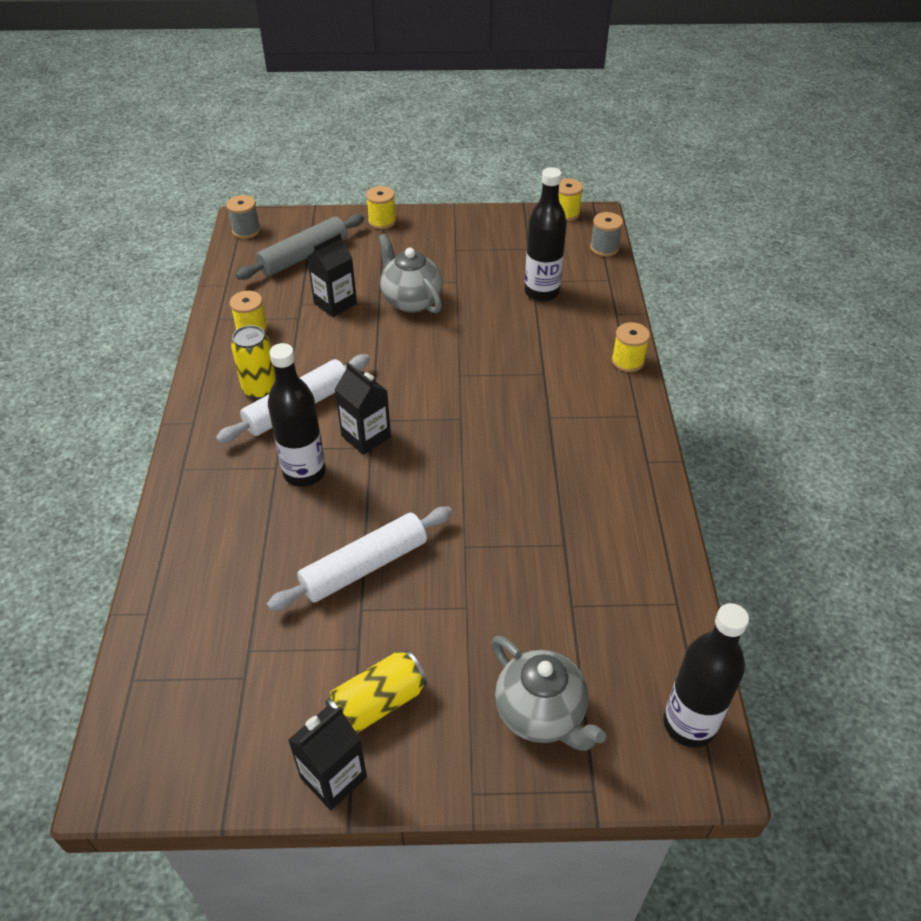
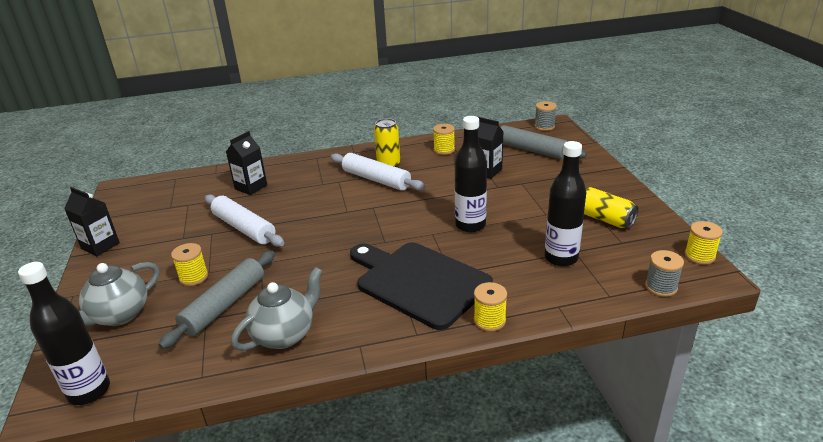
camera: 80 degrees right, 15 degrees down
black bottle [268,343,326,487] -> black bottle moved to [455,116,487,233]
yellow can [325,650,427,733] -> yellow can moved to [584,187,639,228]
black carton [334,362,391,455] -> black carton moved to [226,131,267,195]
yellow spool [366,186,396,229] -> yellow spool moved to [171,243,208,286]
grey teapot [378,233,443,314] -> grey teapot moved to [231,267,322,351]
none -> grey rolling pin [159,251,275,349]
none -> black cutting board [350,242,493,330]

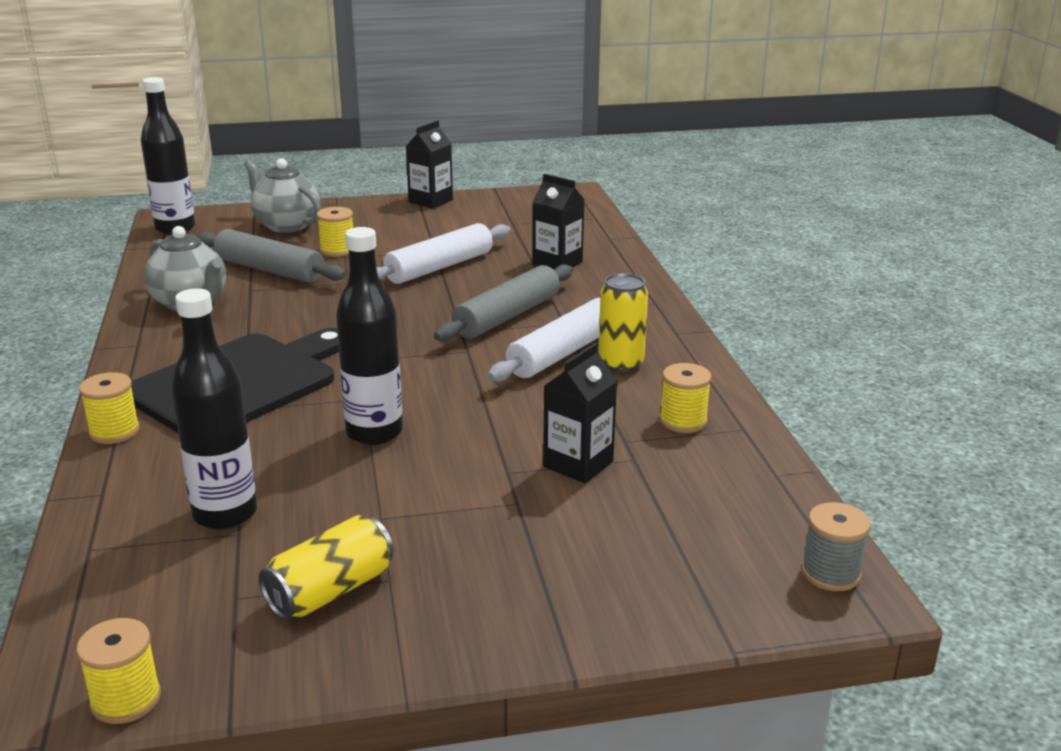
camera: 90 degrees right, 5 degrees down
grey rolling pin [500,125,587,159] -> grey rolling pin moved to [434,265,573,341]
grey spool [645,250,684,297] -> none

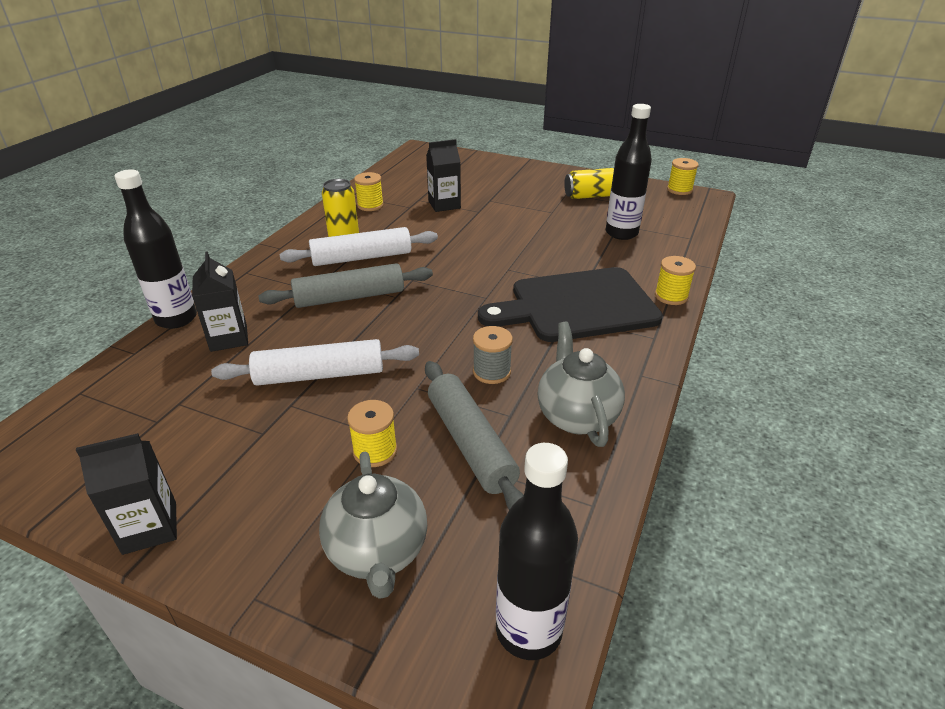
camera: 145 degrees left, 10 degrees up
black bottle [336,227,403,445] -> black bottle moved to [115,169,197,329]
grey spool [801,502,870,591] -> grey spool moved to [473,326,513,384]

